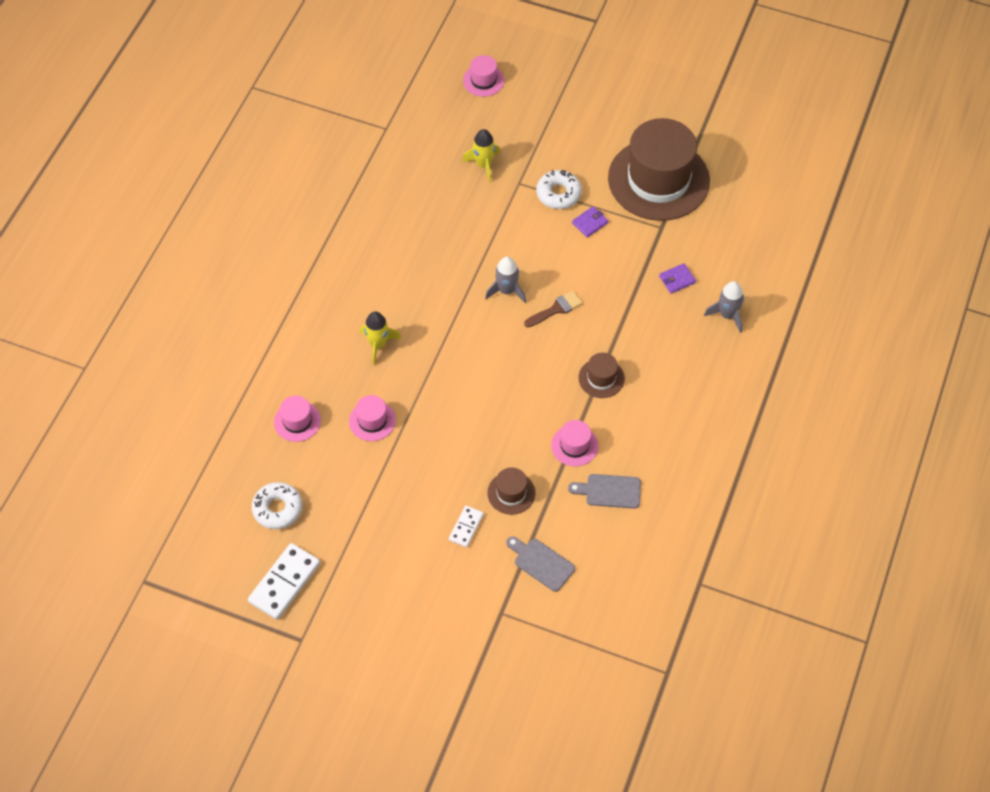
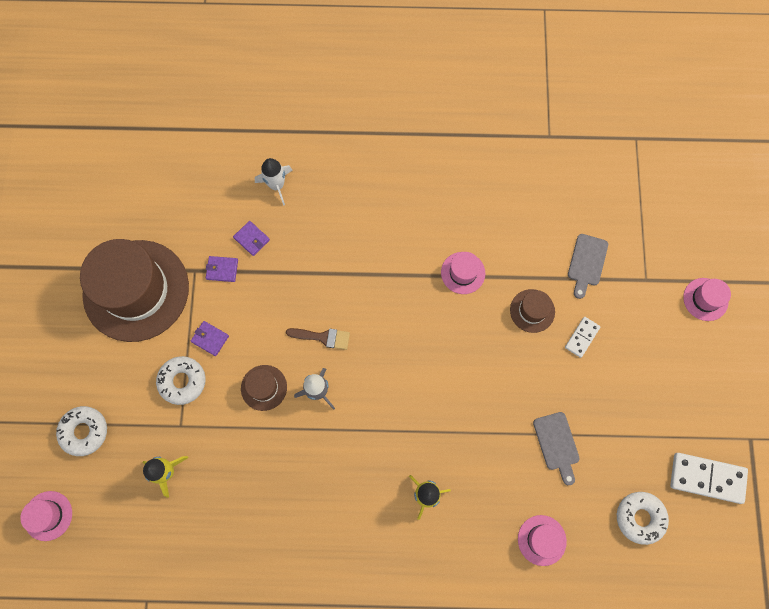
camera: 110 degrees left, 15 degrees up
pink hat [349,395,396,441] -> pink hat moved to [683,278,731,321]
white domino [449,506,484,547] -> white domino turned 60 degrees counterclockwise [565,317,600,358]
brown brush [524,291,583,327] -> brown brush turned 150 degrees clockwise [286,328,350,350]
grey cutting board [568,474,641,509] -> grey cutting board moved to [533,412,580,485]
brown hat [578,353,625,398] -> brown hat moved to [241,365,287,411]
grey rocket [704,281,744,333] -> white rocket [255,158,292,206]
none -> white donut [56,406,107,456]
none -> purple wallet [206,256,238,282]

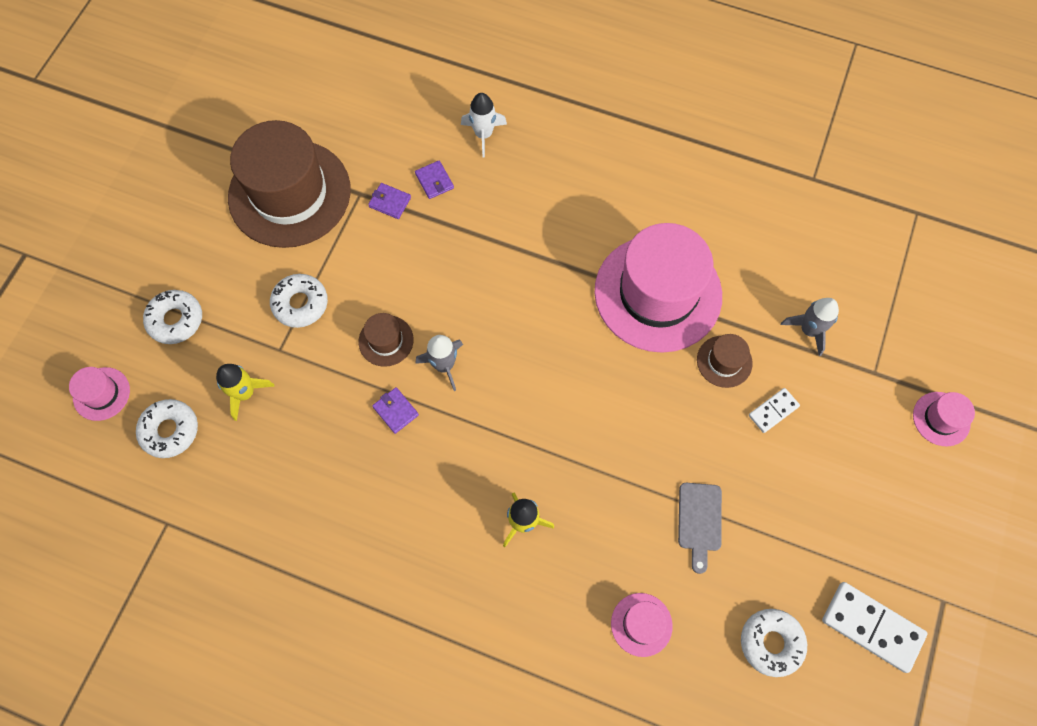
camera: 20 degrees right, 5 degrees down
purple wallet [191,321,229,356] -> purple wallet moved to [372,387,419,434]
brown brush [286,328,350,350] -> none
pink hat [441,252,485,294] -> pink hat [594,223,722,353], size x2.36
grey cutting board [568,234,608,299] -> grey rocket [781,298,839,356]
none -> white donut [136,399,198,458]

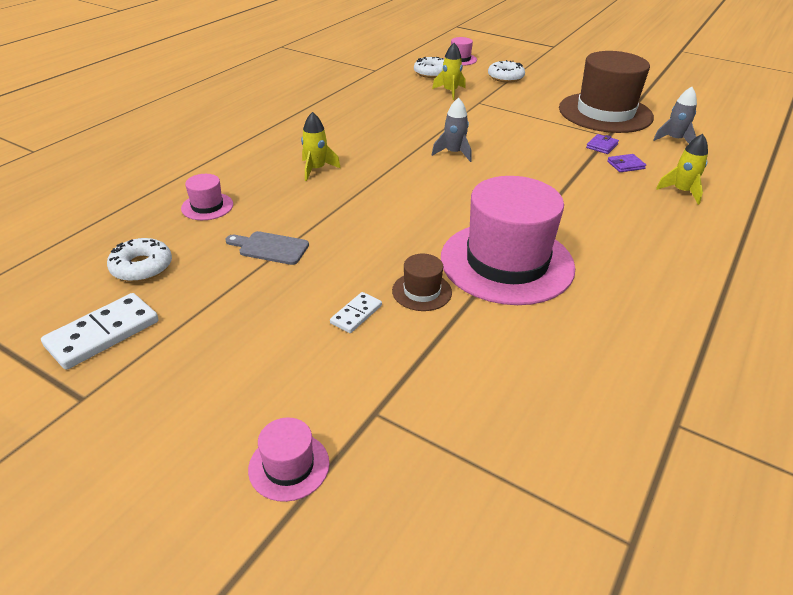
camera: 100 degrees right, 30 degrees down
white donut [270,274,328,328] -> none
brown hat [358,313,413,367] -> none
purple wallet [372,387,419,434] -> none
white rocket [461,93,507,157] -> yellow rocket [656,134,708,205]
white domino [749,388,800,433] -> white domino turned 60 degrees clockwise [330,292,382,333]
grey rocket [781,298,839,356] -> grey rocket moved to [653,87,697,144]

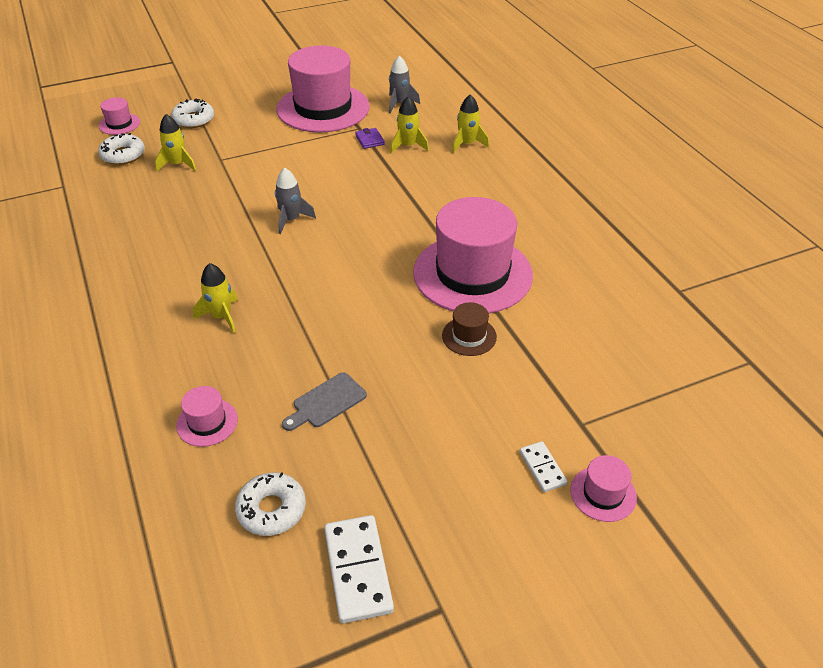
camera: 55 degrees left, 5 degrees up
white domino [330,292,382,333] -> white domino moved to [519,441,567,492]
brown hat [559,51,654,133] -> pink hat [276,45,370,133]
purple wallet [607,154,646,172] -> yellow rocket [390,96,429,153]

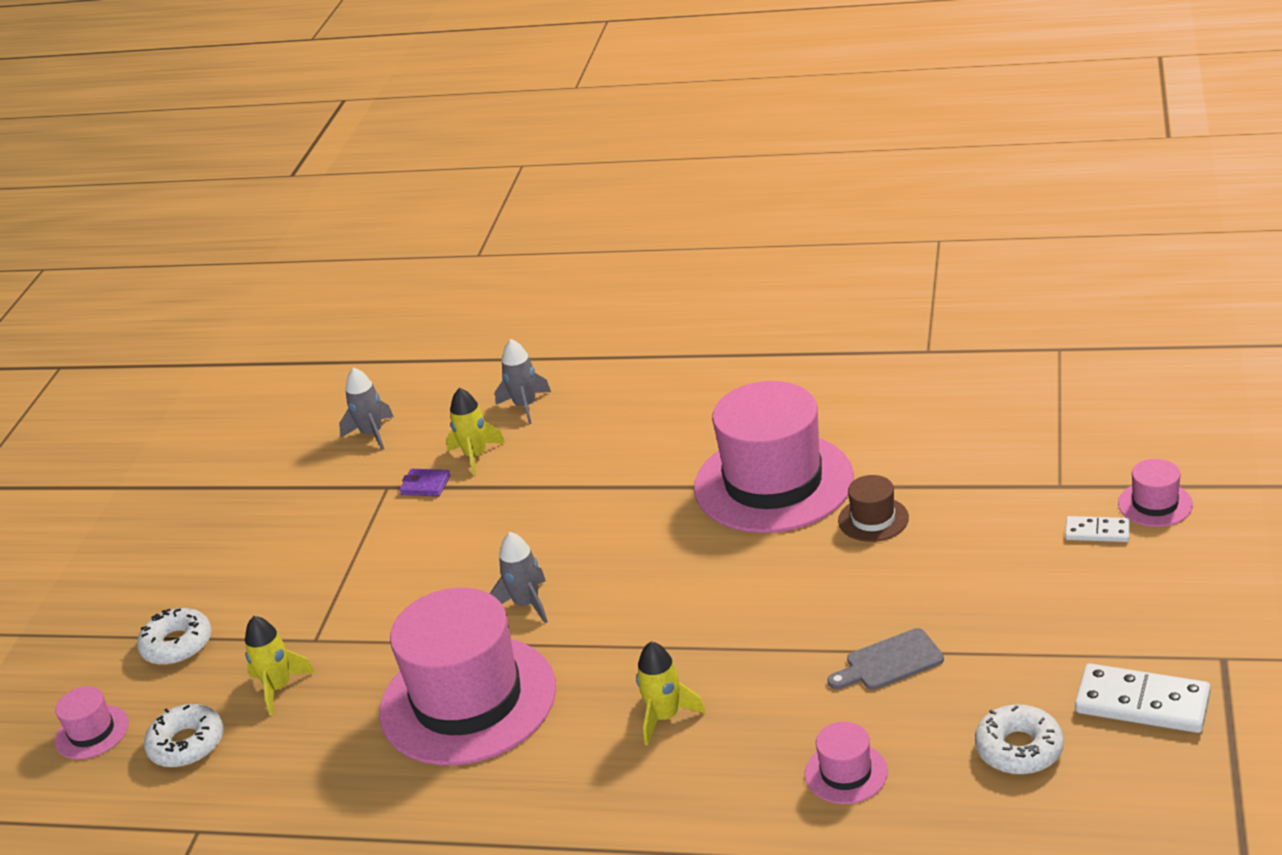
camera: 50 degrees left, 10 degrees down
pink hat [276,45,370,133] -> pink hat moved to [379,587,556,765]
grey cutting board [282,372,367,431] -> grey cutting board turned 75 degrees clockwise [827,628,944,690]
yellow rocket [452,94,489,153] -> grey rocket [495,339,551,424]

